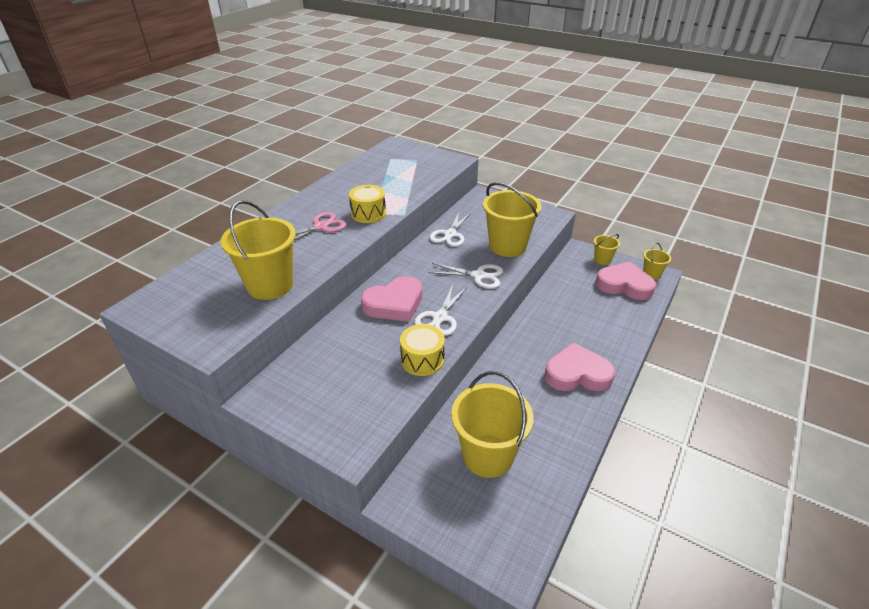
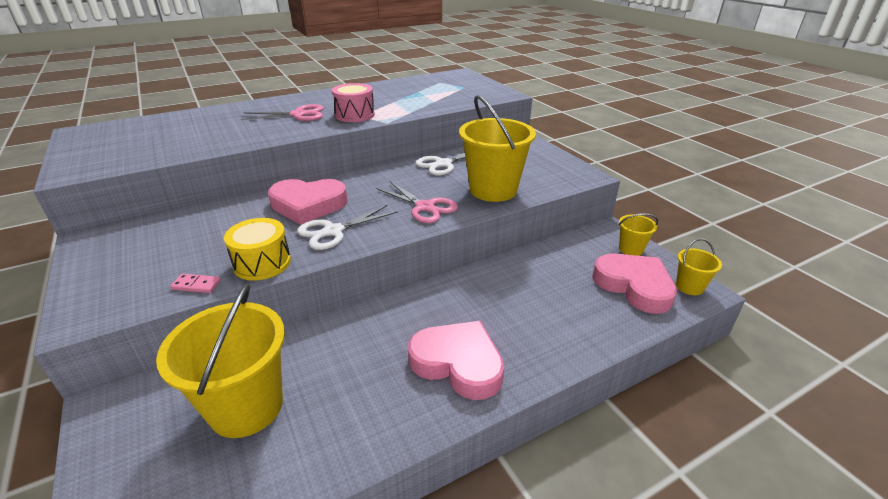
camera: 30 degrees right, 5 degrees down
yellow bucket [221,200,296,300] -> none
yellow drum [349,185,386,223] -> pink drum [332,83,375,122]
white scissors [429,263,503,289] -> pink scissors [376,182,458,223]
none -> pink domino [170,274,221,293]

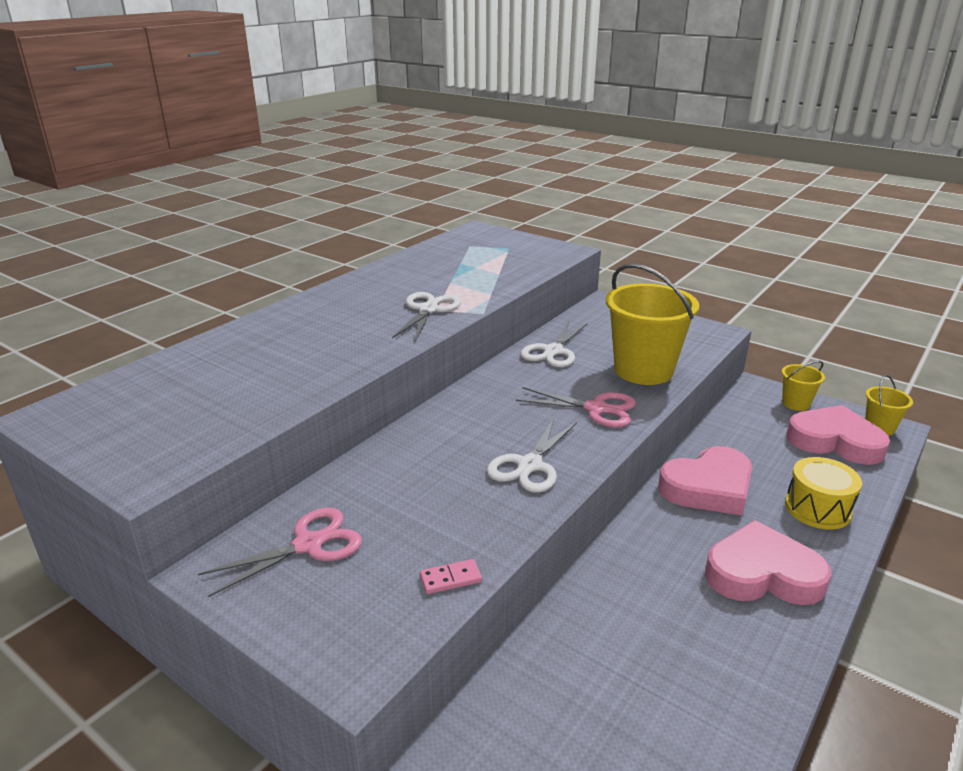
camera: 25 degrees left, 5 degrees down
yellow bucket [156,283,285,438] -> none
yellow drum [224,218,291,281] -> yellow drum moved to [785,457,862,530]
pink scissors [241,104,324,121] -> pink scissors moved to [198,508,362,597]
pink heart [268,179,348,225] -> pink heart moved to [658,446,752,516]
pink drum [332,83,375,122] -> white scissors [392,292,461,342]

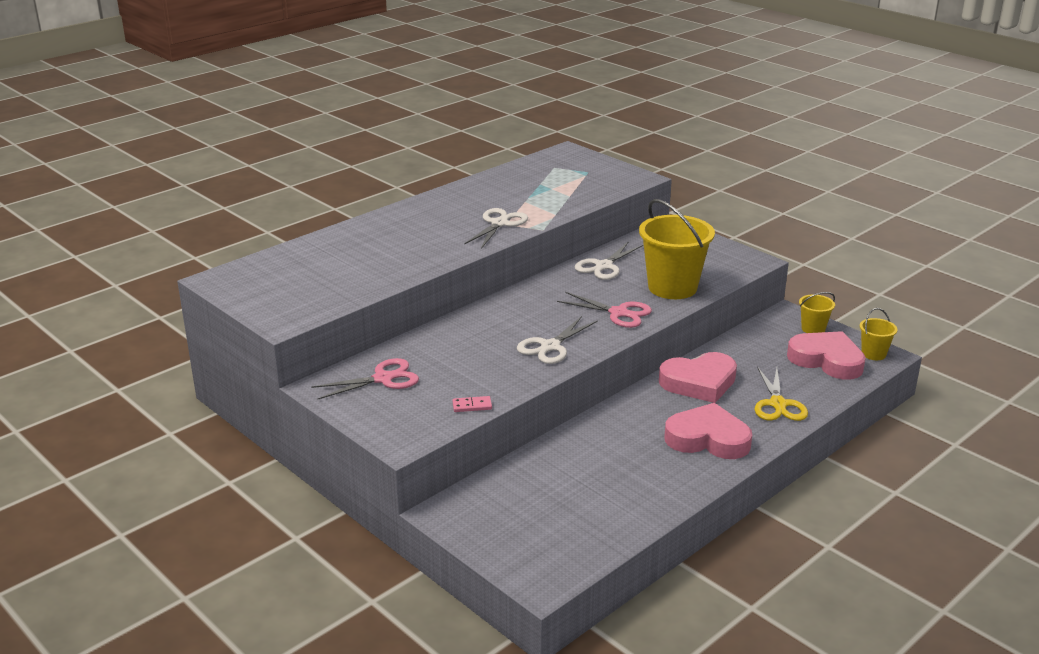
camera: 10 degrees right, 0 degrees up
yellow drum [785,457,862,530] -> yellow scissors [754,367,808,421]

